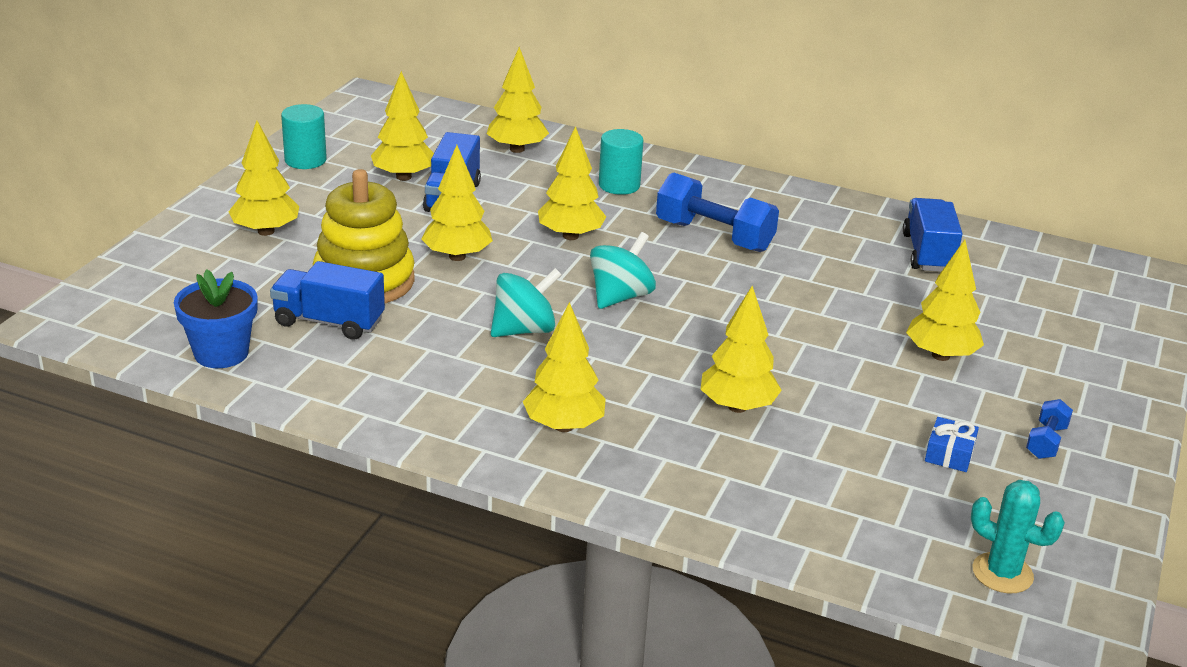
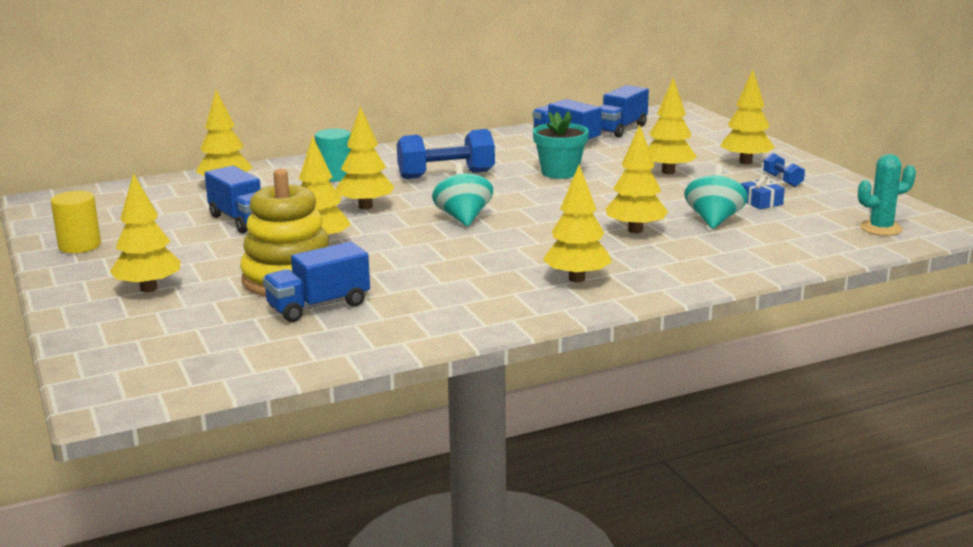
camera: 45 degrees left, 10 degrees down
blue flower pot [174,269,258,368] -> none
turquoise cylinder [281,104,327,169] -> yellow cylinder [51,191,101,253]
yellow tree [371,71,434,181] -> yellow tree moved to [720,70,775,164]
turquoise spinning top [491,268,562,337] -> turquoise spinning top moved to [684,164,748,229]
none -> turquoise flower pot [533,111,589,179]
none -> blue truck [598,85,649,138]

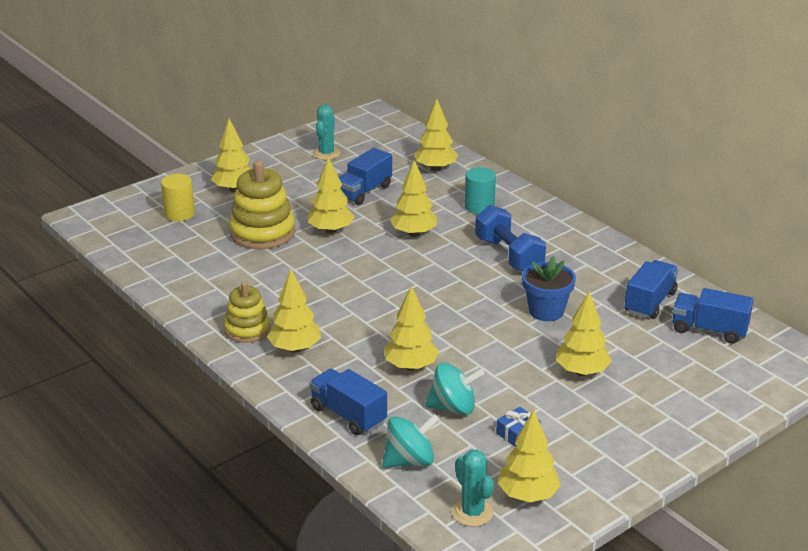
camera: 75 degrees right, 10 degrees up
yellow cylinder [51,191,101,253] -> yellow cylinder moved to [161,174,195,221]
blue truck [263,242,370,322] -> blue truck moved to [310,369,387,435]
turquoise spinning top [432,162,493,226] -> turquoise spinning top moved to [382,414,440,468]
turquoise flower pot [533,111,589,179] -> blue flower pot [522,256,576,321]
yellow tree [720,70,775,164] -> yellow tree moved to [498,410,561,502]
blue dumbbell [763,153,805,187] -> none
none -> yellow stacking toy [224,282,271,343]
none -> turquoise cactus [313,105,341,160]

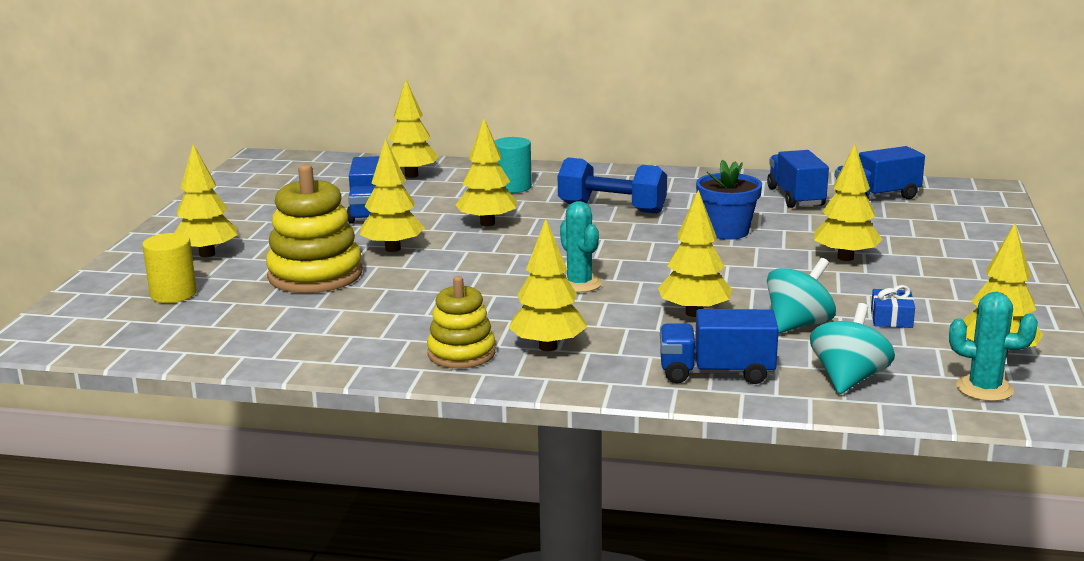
camera: 40 degrees left, 10 degrees down
turquoise cactus [313,105,341,160] -> turquoise cactus moved to [560,201,602,293]

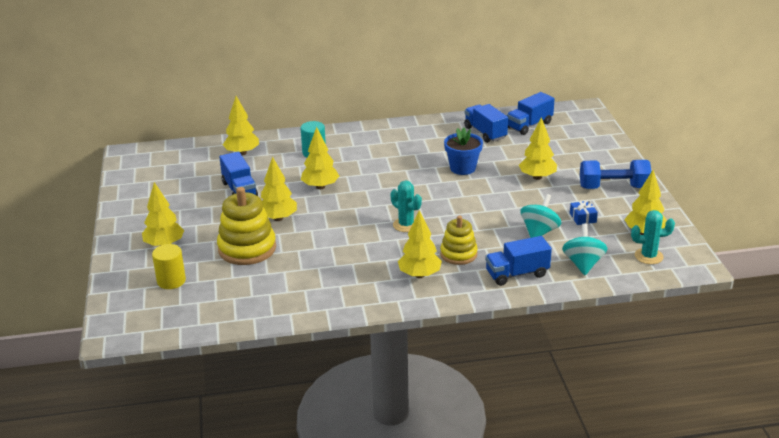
camera: 20 degrees left, 10 degrees up
yellow stacking toy [427,276,495,369] -> yellow stacking toy moved to [440,215,478,265]
blue dumbbell [558,157,667,214] -> blue dumbbell moved to [580,160,651,189]
yellow tree [658,190,732,317] -> none

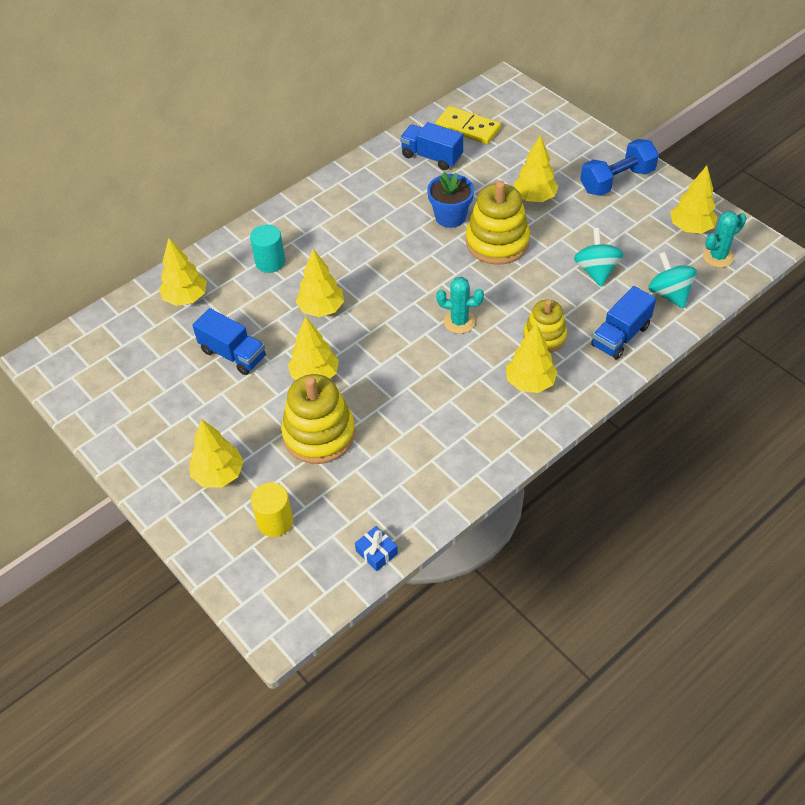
camera: 30 degrees left, 20 degrees up
blue truck [507,92,555,135] -> yellow domino [436,106,501,144]
blue gift [570,200,598,225] -> blue gift moved to [355,526,398,571]
none -> yellow stacking toy [466,181,530,265]

